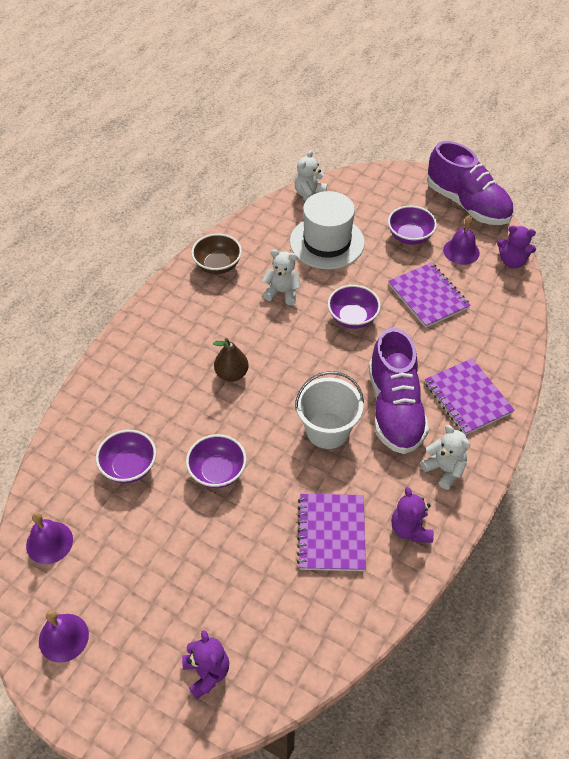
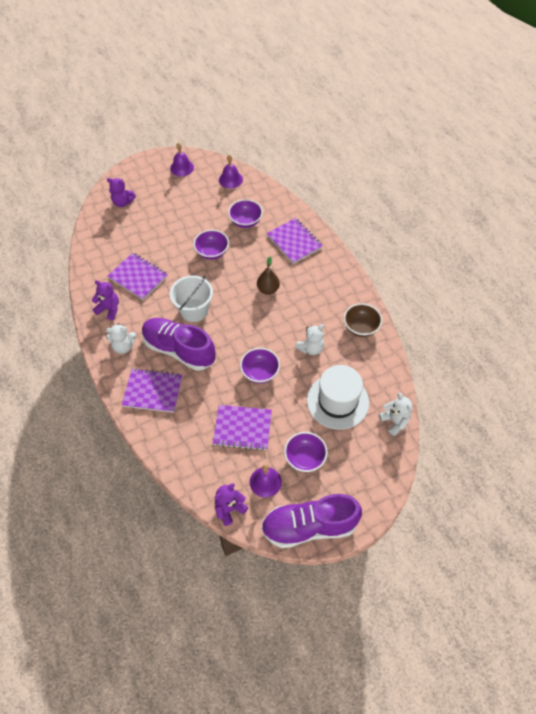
camera: 125 degrees right, 5 degrees up
none -> purple notebook [267,218,322,264]

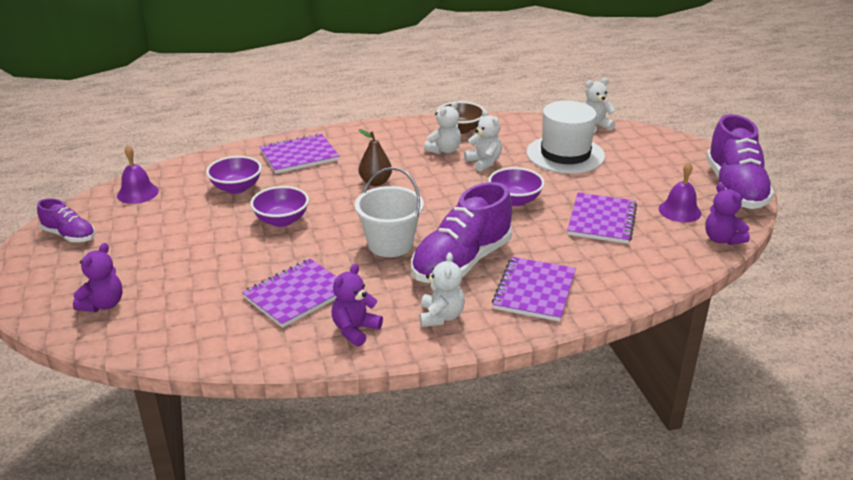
camera: 80 degrees left, 25 degrees down
purple bell [170,143,194,177] -> purple shoe [37,198,95,242]
purple bowl [284,432,328,472] -> none
none -> white teddy bear [424,101,461,154]

